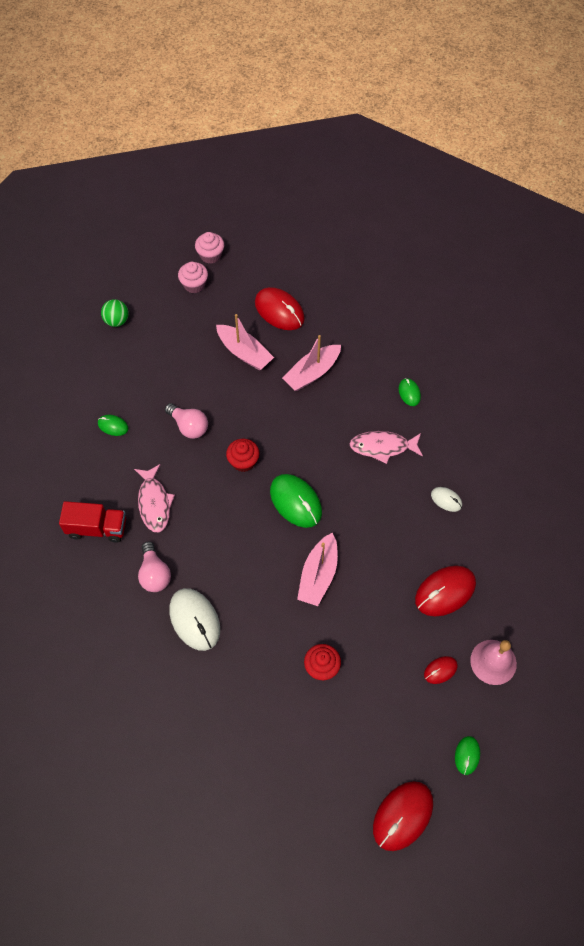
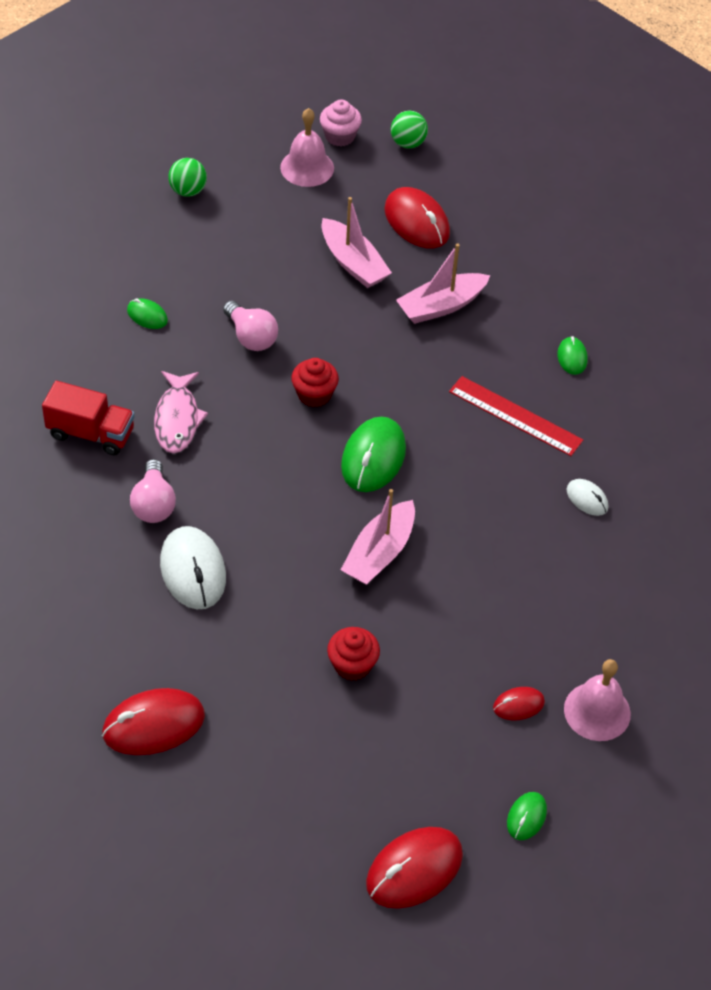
camera: 10 degrees right, 10 degrees down
pink cupcake [178,262,208,293] -> pink bell [280,108,334,187]
green mouse [270,474,322,528] -> green mouse turned 45 degrees clockwise [341,417,406,492]
pink fish [349,431,423,464] -> red ruler [449,376,583,456]
red mouse [415,566,476,616] -> red mouse moved to [102,688,205,755]
none -> green ball [391,111,428,149]

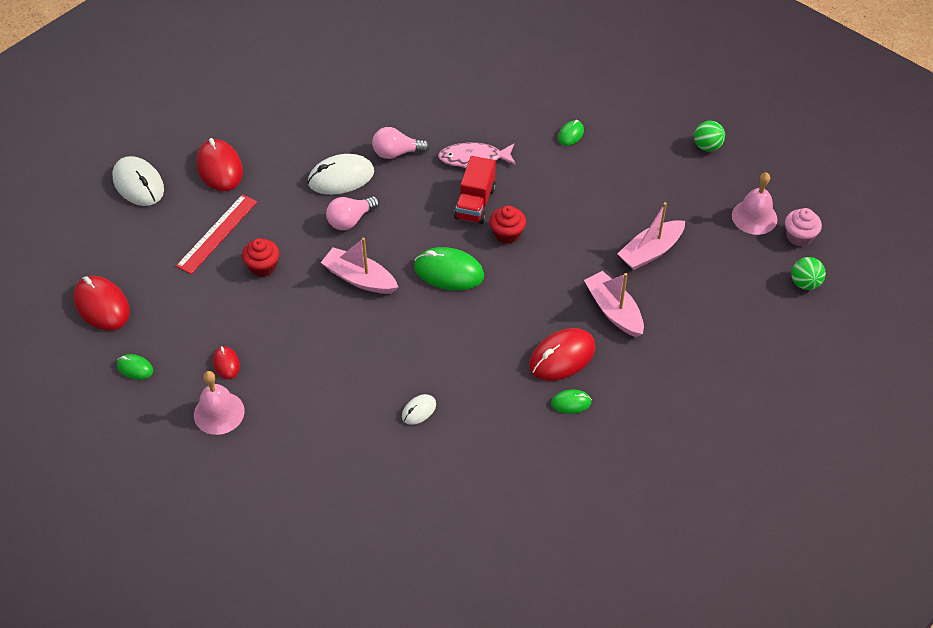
camera: 90 degrees right, 0 degrees up
red truck [42,381,135,455] -> red truck moved to [454,156,496,224]
pink light bulb [223,301,278,351] -> pink light bulb moved to [326,196,379,230]
red mouse [384,187,450,249] -> red mouse moved to [529,328,595,381]
red ruler [449,376,583,456] -> red ruler moved to [176,194,257,274]
none -> white mouse [112,156,164,206]

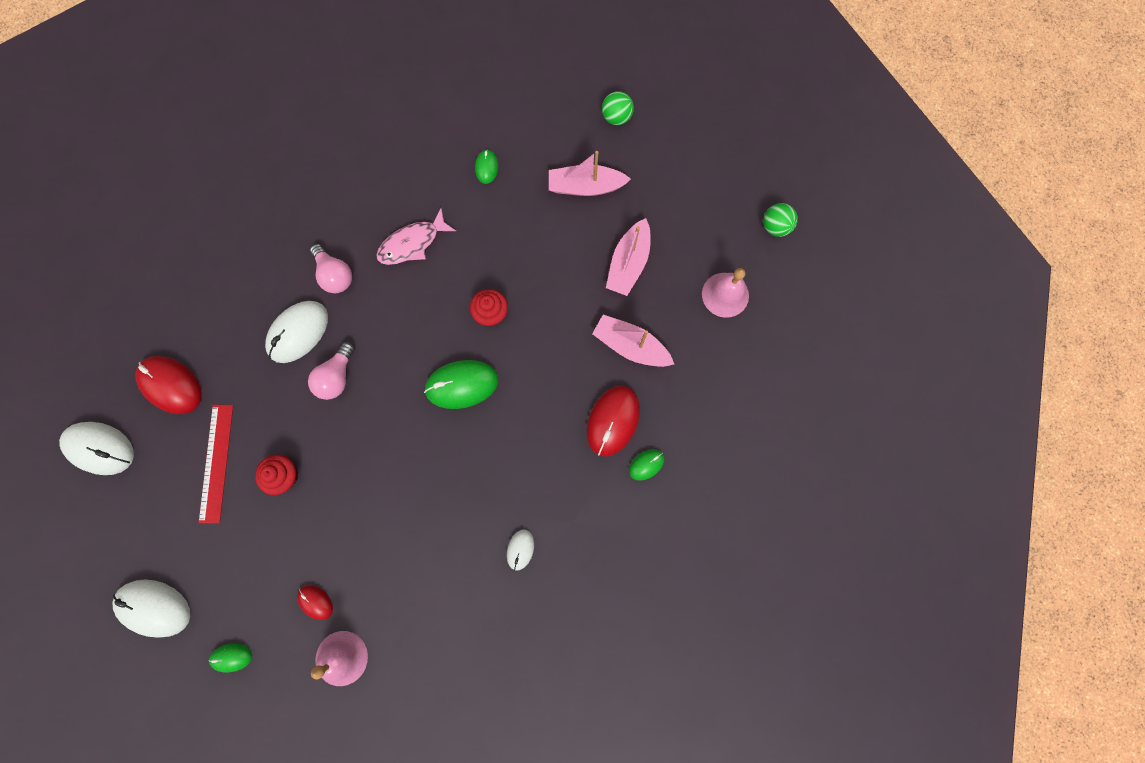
camera: 30 degrees left, 25 degrees up
red mouse [74,276,130,331] -> white mouse [112,579,190,638]
pink boat [321,238,398,294] -> pink boat moved to [549,151,631,196]
pink light bulb [372,127,430,159] -> pink light bulb turned 90 degrees counterclockwise [310,244,352,293]
red truck [454,156,496,224] -> none
pink bell [732,172,778,235] -> pink bell moved to [702,268,749,318]
pink cupcake [785,208,822,246] -> none

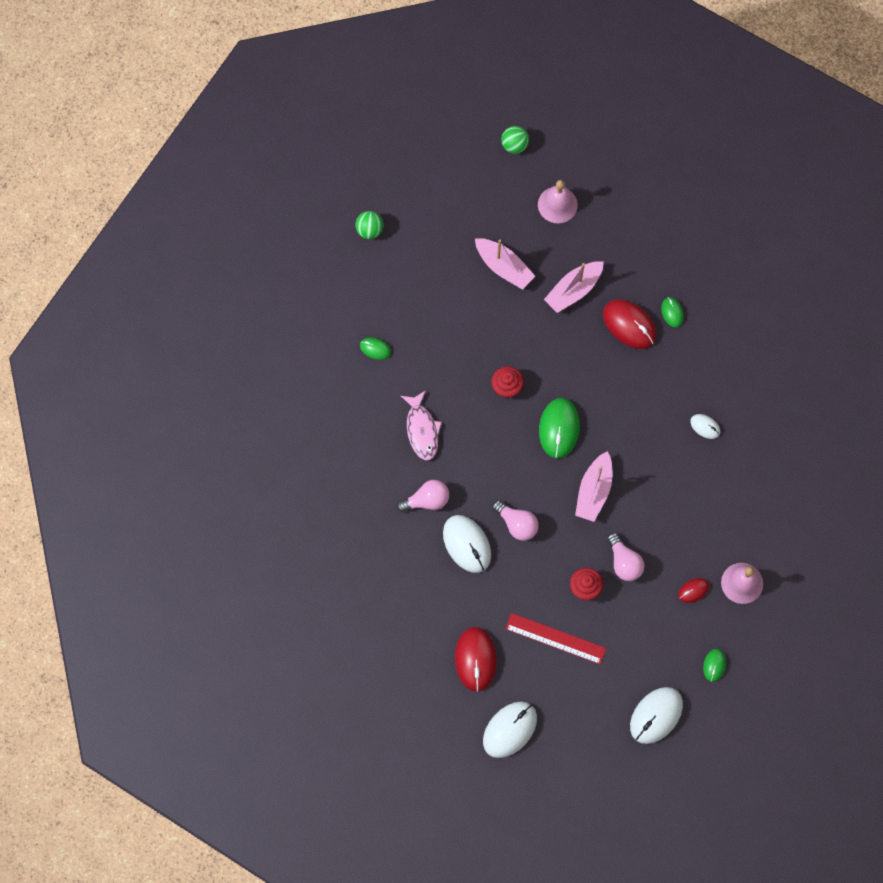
camera: 70 degrees left, 5 degrees down
red mouse [135,356,202,414] -> red mouse turned 60 degrees counterclockwise [455,627,497,692]
pink boat [549,151,631,196] -> pink boat moved to [575,451,612,522]
none -> pink light bulb [607,533,645,581]

